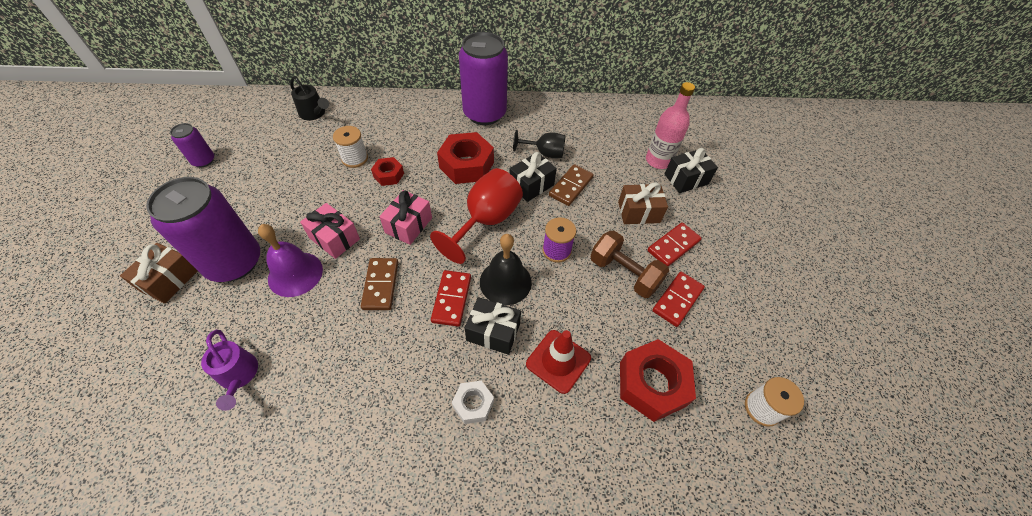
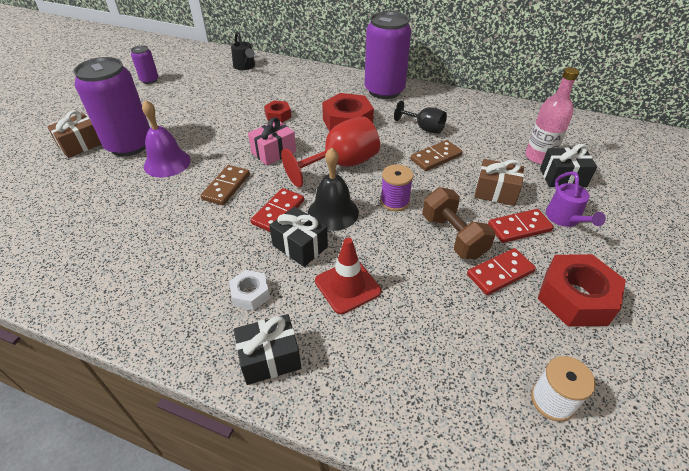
camera: 25 degrees right, 10 degrees down
purple watering can [201,330,258,411] -> purple watering can moved to [546,171,606,227]
pink gift [300,203,360,259] -> none
white spool [333,126,368,168] -> none
black gift [509,152,557,202] -> black gift moved to [234,314,301,385]
red nut [620,339,696,422] -> red nut moved to [538,254,626,327]

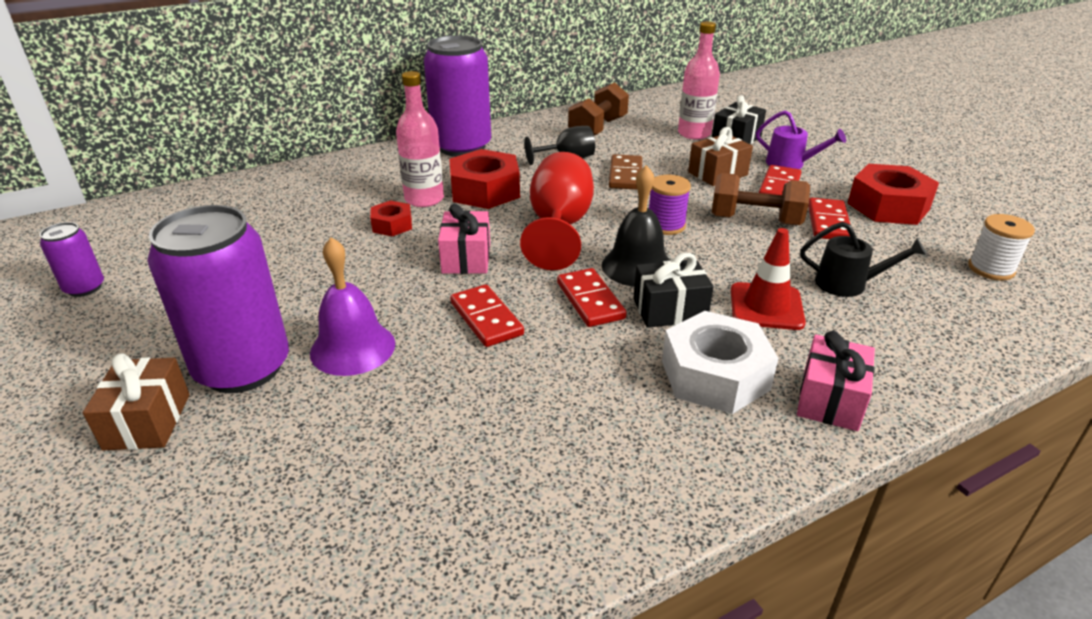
camera: 50 degrees left, 10 degrees down
brown domino [200,165,250,205] -> red domino [450,284,524,347]
white nut [229,270,270,311] -> white nut [662,311,779,414], size x1.86
black watering can [231,31,255,70] -> black watering can moved to [800,222,927,297]
black gift [234,314,301,385] -> pink gift [797,331,875,431]
none -> pink bottle [396,71,444,207]
none -> brown dumbbell [568,82,629,135]

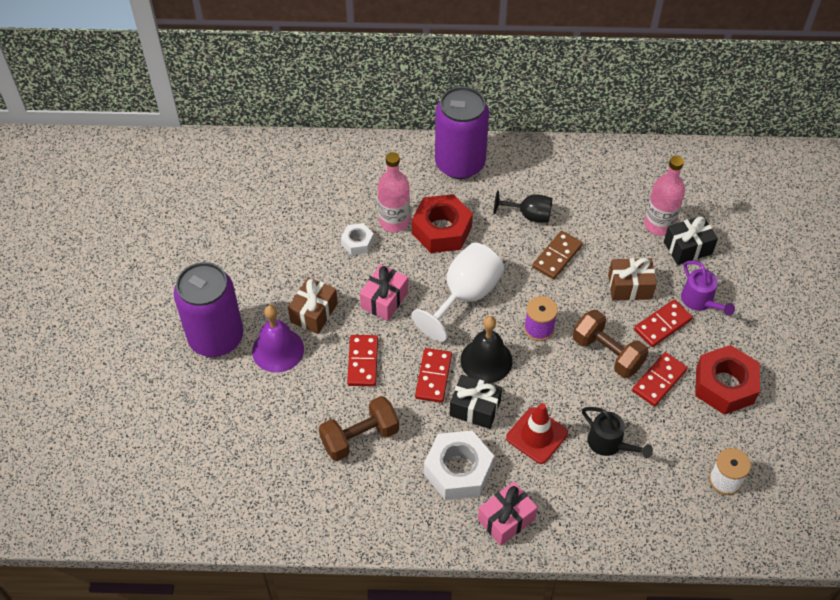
camera: 30 degrees right, 20 degrees up
purple can [40,222,104,297] -> none
brown gift [83,353,190,450] -> brown gift moved to [288,277,338,334]
red nut [370,200,412,236] -> white nut [341,223,374,255]
red goblet [520,152,594,270] -> white goblet [411,243,504,342]
brown dumbbell [568,82,629,135] -> brown dumbbell moved to [319,396,399,461]

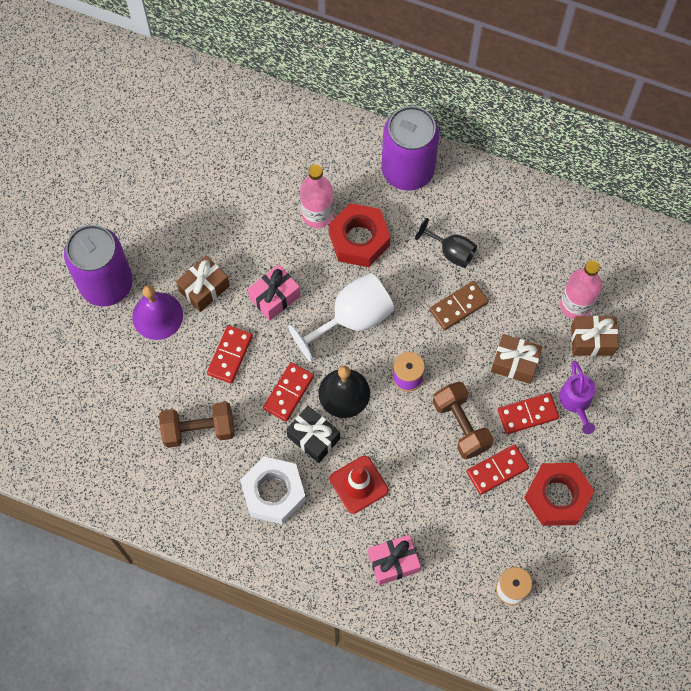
camera: 20 degrees right, 15 degrees up
white nut [341,223,374,255] -> none
pink gift [478,481,538,546] -> pink gift moved to [368,535,421,585]
black watering can [582,407,653,458] -> none
black gift [664,216,718,265] -> brown gift [571,316,619,356]

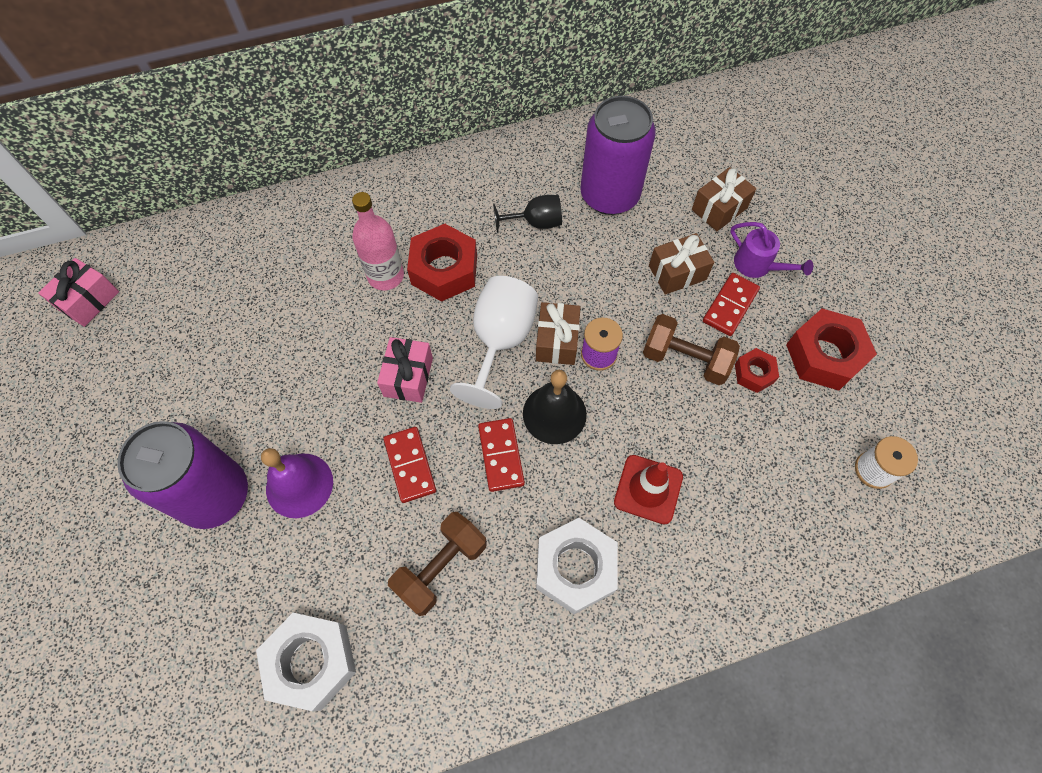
camera: 40 degrees left, 5 degrees down
brown gift [176,255,230,312] -> brown gift moved to [536,302,581,365]
black gift [286,406,340,463] -> none
pink gift [368,535,421,585] -> pink gift moved to [38,258,119,327]
purple can [381,106,440,191] -> purple can moved to [580,96,656,215]
brown domino [430,281,489,330] -> none
red domino [467,444,529,495] -> red nut [735,348,779,393]
pink bottle [560,260,602,319] -> none
none -> white nut [256,613,356,711]

